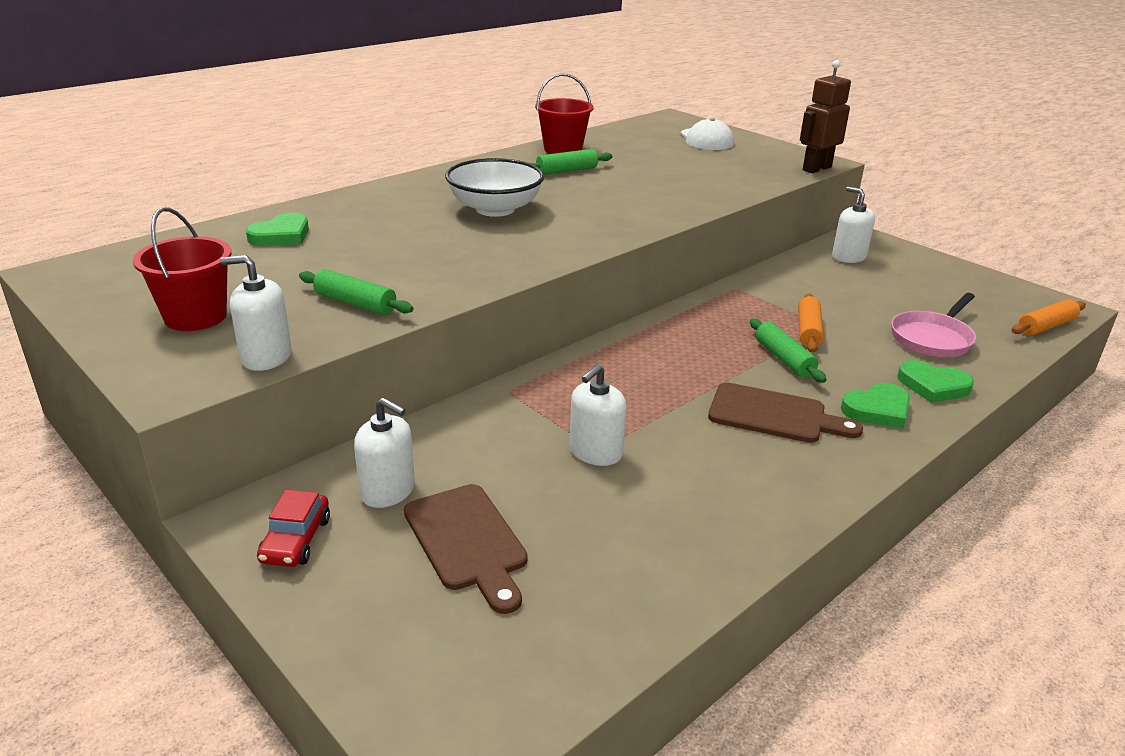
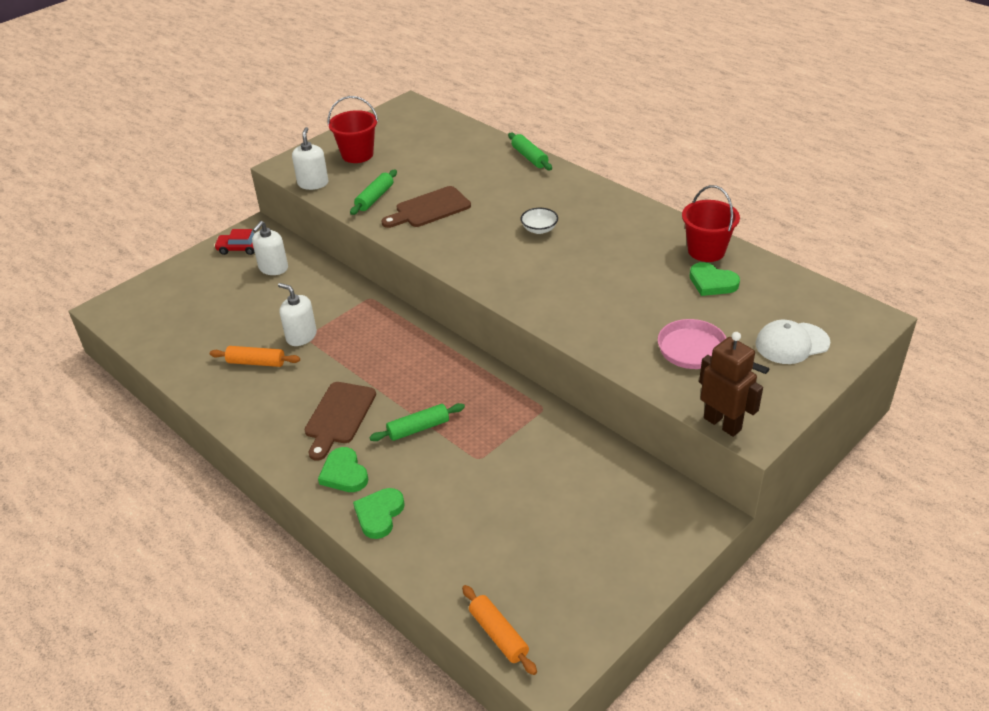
camera: 90 degrees right, 10 degrees up
green heart [246,213,309,246] -> green heart moved to [690,262,740,296]
brown cutting board [404,484,528,614] -> brown cutting board moved to [381,186,471,228]
white bowl [445,158,545,217] -> white bowl [521,208,558,234], size x0.49
green rolling pin [530,149,612,175] -> green rolling pin moved to [508,133,552,170]
orange rolling pin [798,293,824,353] -> orange rolling pin moved to [210,346,300,367]
white soap dispenser [832,187,875,263] -> none
pink pan [891,293,976,357] -> pink pan moved to [658,319,770,374]

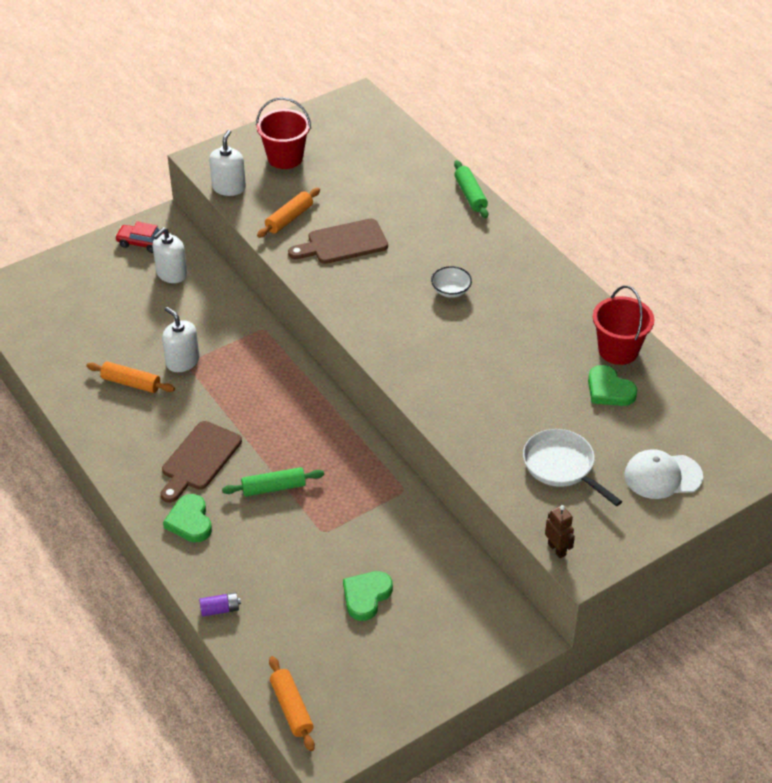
camera: 10 degrees right, 5 degrees up
green rolling pin [350,170,397,215] -> orange rolling pin [257,188,320,238]
green heart [353,488,405,539] -> green heart moved to [343,571,393,621]
pink pan [658,319,770,374] -> white pan [523,429,622,506]
brown robot [699,332,763,437] -> brown robot [545,505,575,558], size x0.57
none -> purple battery [199,592,241,617]

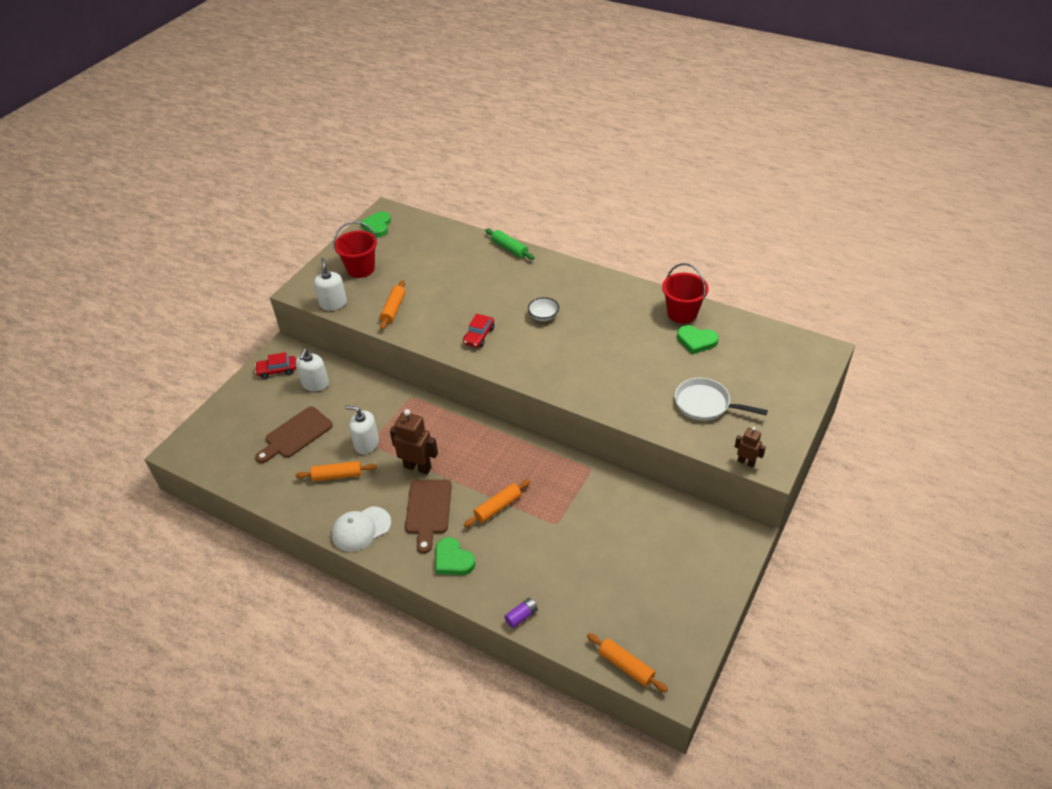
camera: 25 degrees left, 0 degrees up
green rolling pin [222,467,324,496] -> orange rolling pin [464,479,531,527]
brown cutting board [288,219,388,264] -> brown cutting board moved to [255,407,333,463]
green heart [343,571,393,621] -> green heart moved to [360,211,391,237]
white cap [624,449,703,499] -> white cap moved to [332,506,391,552]
none -> brown robot [390,409,438,475]
none -> red car [463,314,494,347]

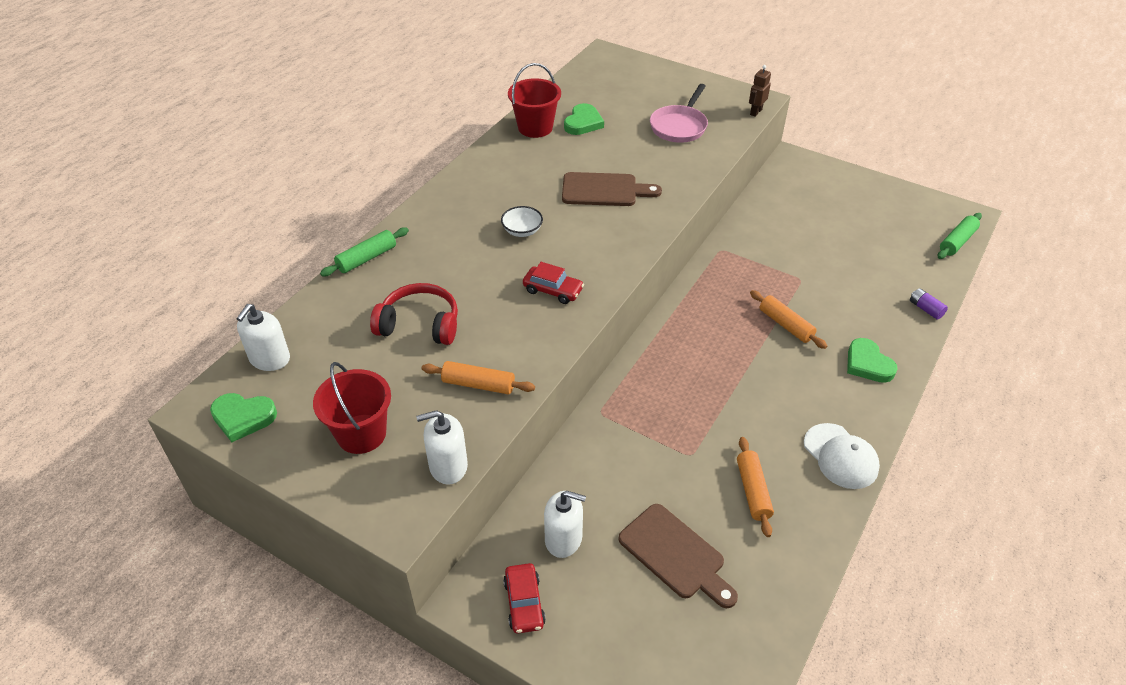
camera: 90 degrees left, 0 degrees up
white soap dispenser [345,405,379,454] -> white soap dispenser moved to [237,304,290,371]
brown robot [390,409,438,475] -> none
brown cutting board [405,479,452,554] -> brown cutting board moved to [562,172,662,206]
green heart [436,537,475,575] -> green heart turned 105 degrees clockwise [847,338,897,383]
orange rolling pin [587,633,668,693] -> green rolling pin [938,213,982,259]
white pan [675,378,768,421] -> pink pan [650,84,708,143]
none -> red headphones [370,283,458,345]

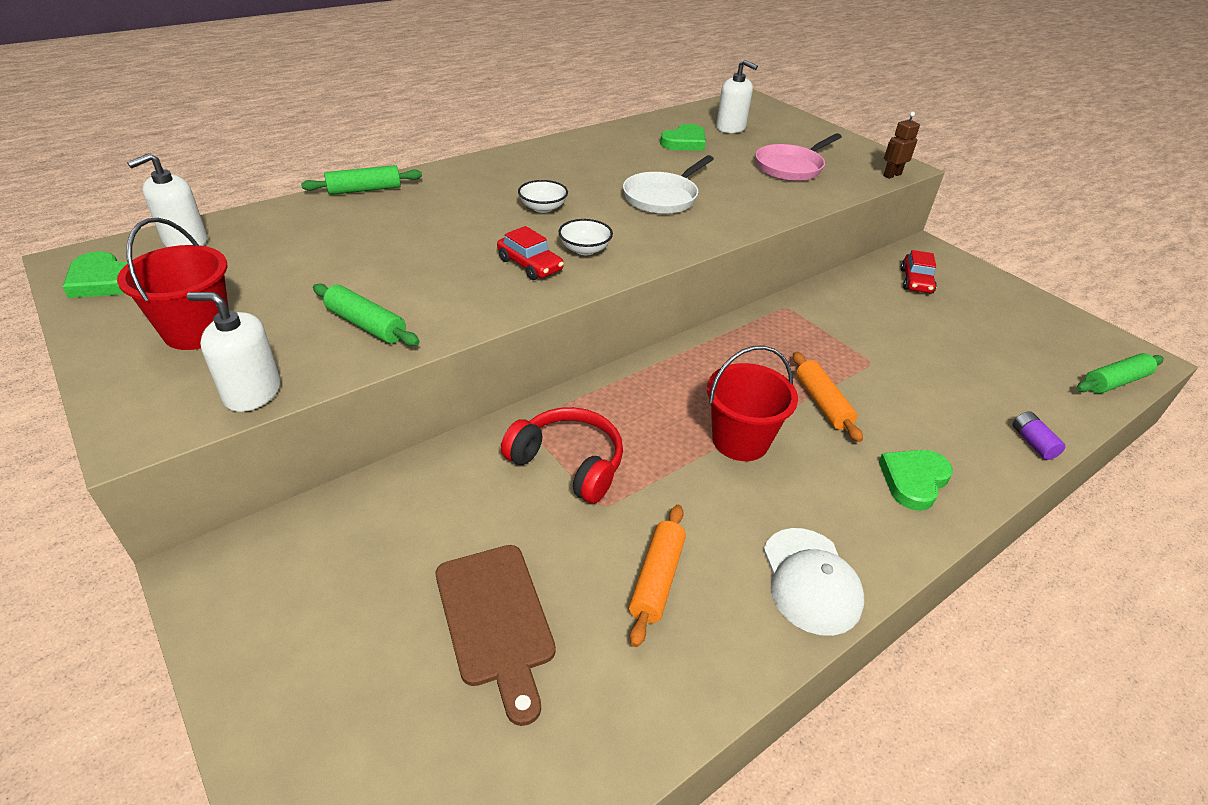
camera: 20 degrees right, 5 degrees down
red headphones [370,283,458,345] -> red headphones moved to [501,407,623,504]
orange rolling pin [421,361,535,395] -> green rolling pin [313,283,419,346]
red car [503,563,546,634] -> red car moved to [901,250,937,294]
red bucket [508,63,561,138] -> red bucket moved to [707,345,798,461]
white soap dispenser [544,491,586,558] -> white soap dispenser moved to [716,60,758,133]
brown cutting board [562,172,662,206] -> white pan [623,155,714,214]
green heart [847,338,897,383] -> green heart turned 45 degrees clockwise [879,450,953,511]
none -> white bowl [558,219,613,255]

